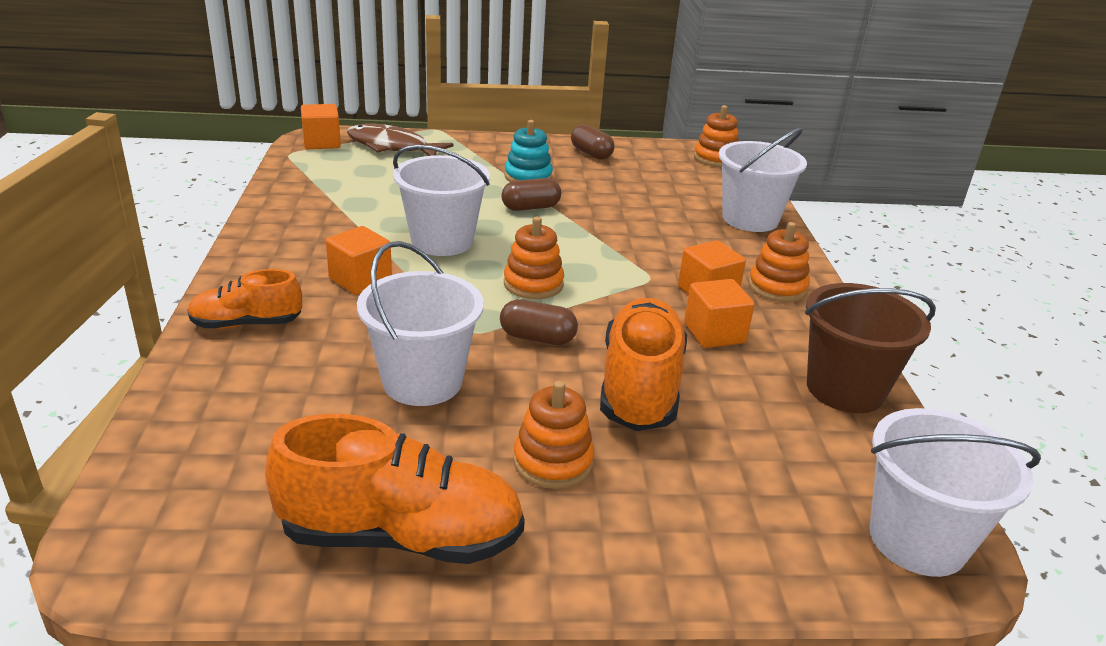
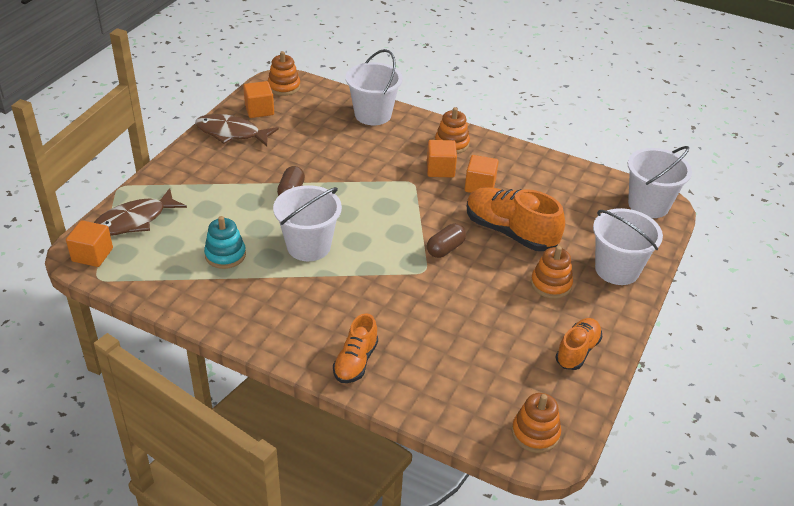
camera: 60 degrees left, 10 degrees up
orange shoe [265,414,525,564] -> orange shoe [555,318,602,370], size x0.59
orange cube [326,226,392,295] -> orange cube moved to [243,81,274,118]
white bucket [357,241,484,406] -> white bucket moved to [593,208,663,285]
turquoise stacking toy [504,120,553,182] -> turquoise stacking toy moved to [204,216,246,269]
orange stacking toy [504,217,564,299] -> orange stacking toy moved to [512,393,561,453]
brown capsule [571,124,615,160] -> brown fish [195,114,279,146]
brown bucket [805,283,936,413] -> none

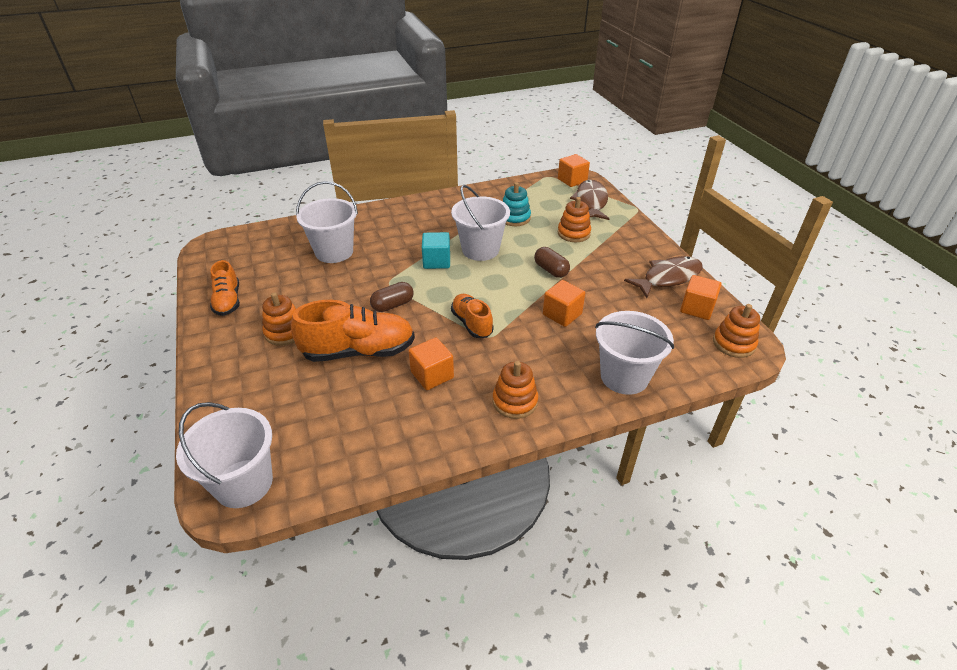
camera: 135 degrees right, 0 degrees up
orange shoe [333,313,378,383] -> orange shoe moved to [451,294,494,338]
orange cube [427,140,457,178] -> orange cube moved to [543,280,585,327]
brown capsule [427,224,466,258] -> brown capsule turned 60 degrees clockwise [370,282,414,312]
orange stacking toy [512,393,561,453] -> orange stacking toy moved to [558,197,591,242]
white bucket [593,208,663,285] -> white bucket moved to [296,181,358,263]
none -> turquoise cube [422,232,450,269]

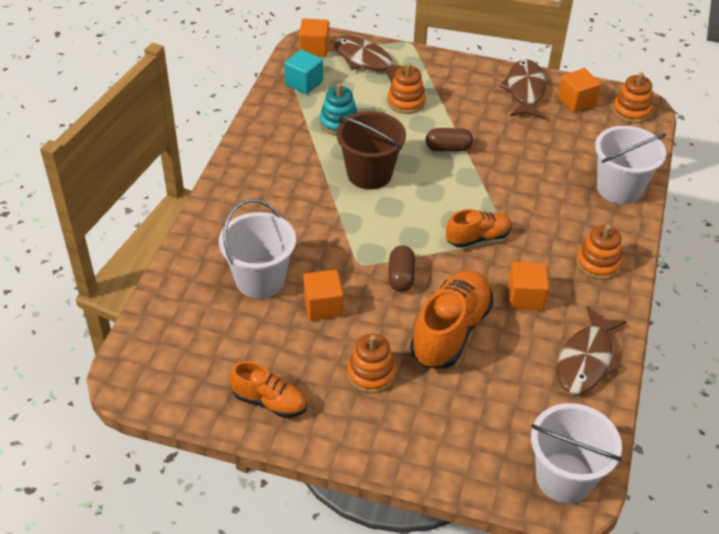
camera: 55 degrees left, 5 degrees up
turquoise cube [422,232,450,269] -> turquoise cube moved to [284,50,323,94]
white bucket [451,185,510,261] -> brown bucket [336,111,406,190]
orange shoe [451,294,494,338] -> orange shoe turned 150 degrees clockwise [446,209,512,248]
orange cube [543,280,585,327] -> orange cube moved to [303,270,344,321]
none -> brown fish [557,306,627,394]

